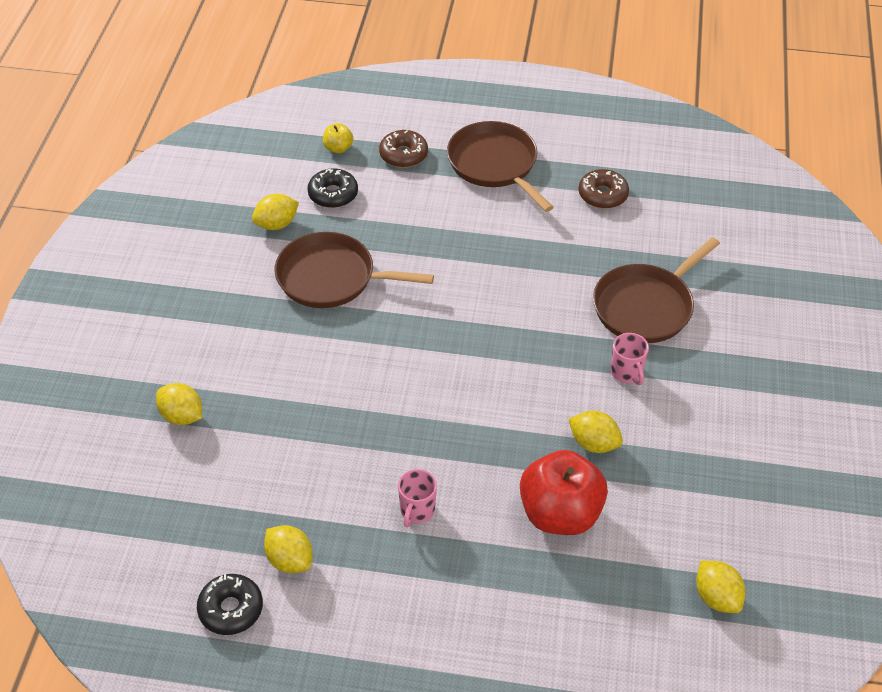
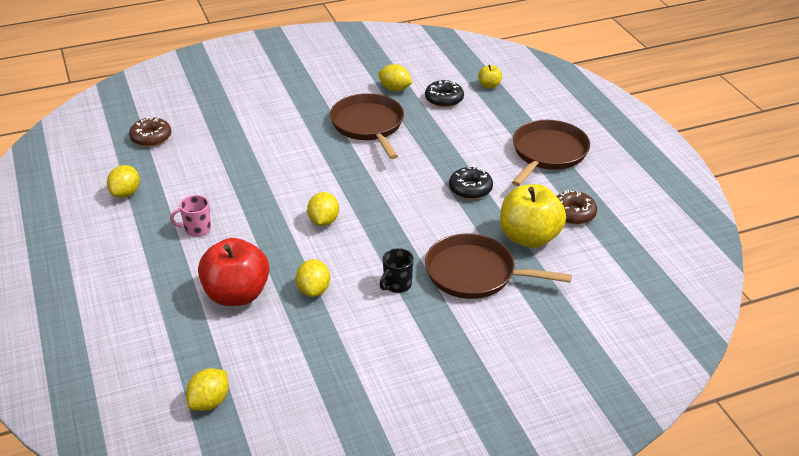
camera: 60 degrees right, 10 degrees down
yellow lemon [156,383,202,425] -> yellow lemon moved to [307,192,339,226]
black donut [197,574,263,635] -> black donut moved to [449,167,493,199]
brown donut [379,130,428,168] -> brown donut moved to [129,117,171,147]
pink mug [611,333,649,385] -> black mug [379,248,414,293]
none -> yellow apple [500,184,566,248]

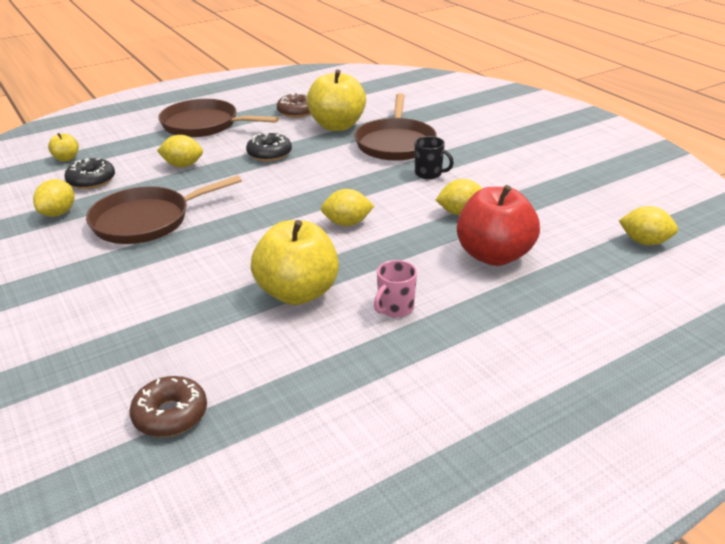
camera: 100 degrees left, 5 degrees down
yellow lemon [107,165,140,198] -> yellow lemon moved to [157,135,203,167]
pink mug [170,195,211,237] -> pink mug turned 60 degrees clockwise [374,260,417,318]
none -> yellow apple [251,220,339,305]

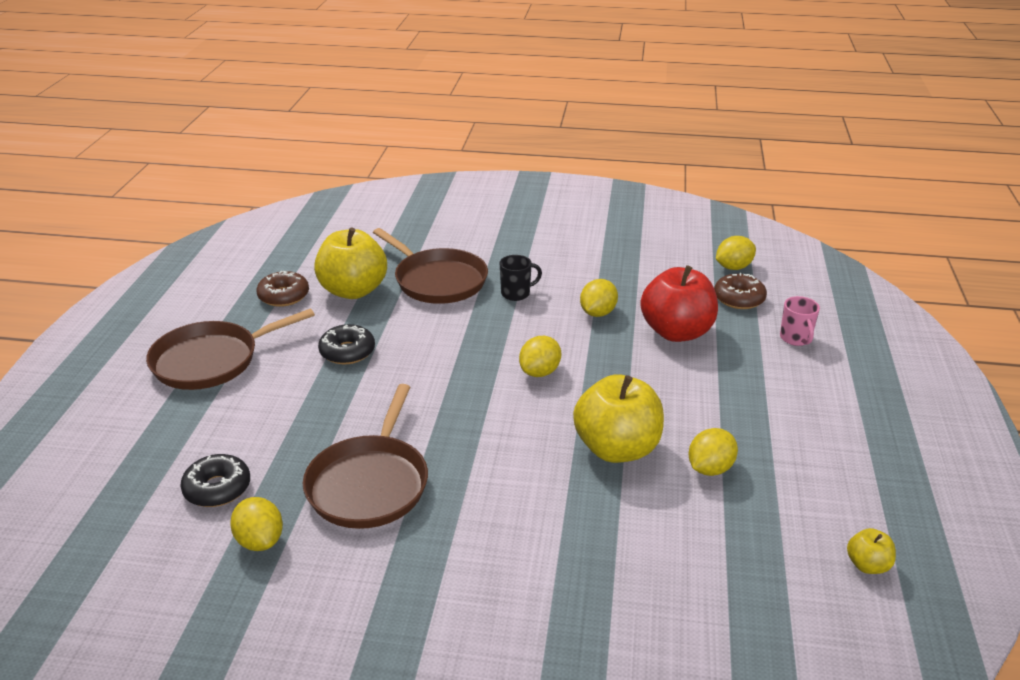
camera: 50 degrees left, 0 degrees up
yellow apple [48,133,79,162] -> yellow apple moved to [847,528,896,574]
brown donut [130,376,207,437] -> brown donut moved to [714,273,767,309]
yellow lemon [157,135,203,167] -> yellow lemon moved to [689,428,738,476]
pink mug [374,260,417,318] -> pink mug moved to [780,296,820,346]

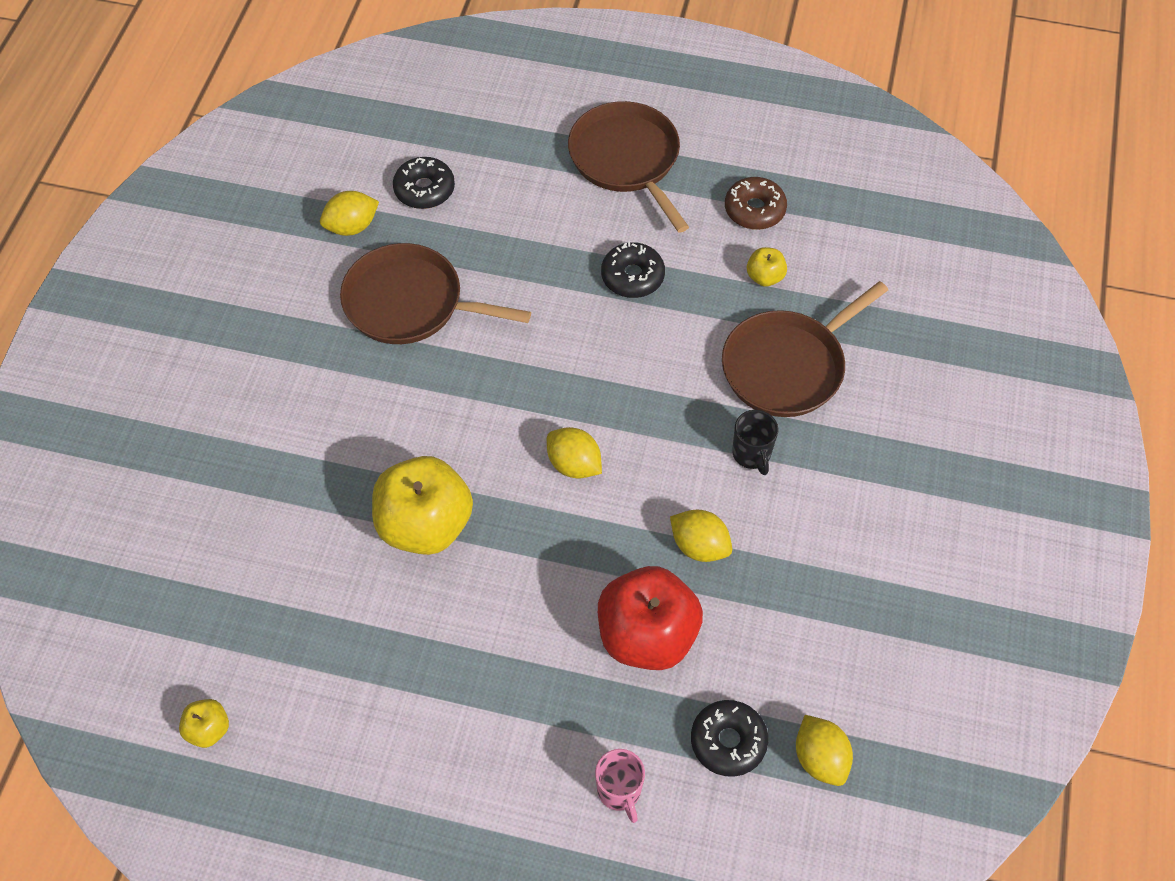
camera: 95 degrees right, 25 degrees up
yellow apple [314,228,387,299] -> yellow apple [747,247,787,287], size x0.45
yellow lemon [689,428,738,476] -> none
brown donut [714,273,767,309] -> black donut [691,700,768,777]
pink mug [780,296,820,346] -> pink mug turned 105 degrees counterclockwise [595,749,645,823]

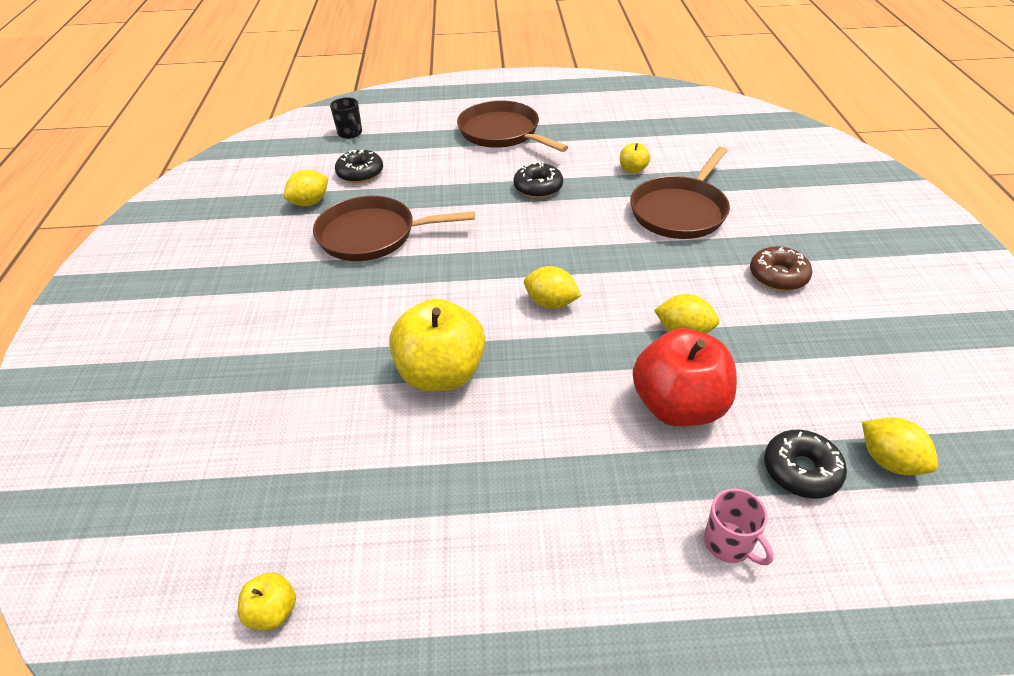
camera: 15 degrees left, 15 degrees down
brown donut [725,177,787,230] -> brown donut moved to [750,246,812,291]
black mug [732,410,778,475] -> black mug moved to [330,97,362,139]

